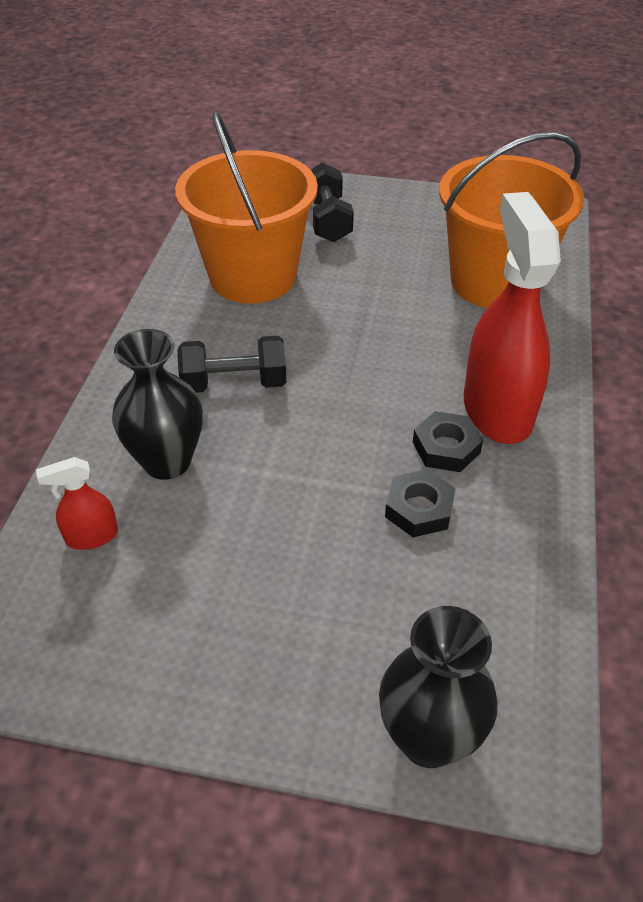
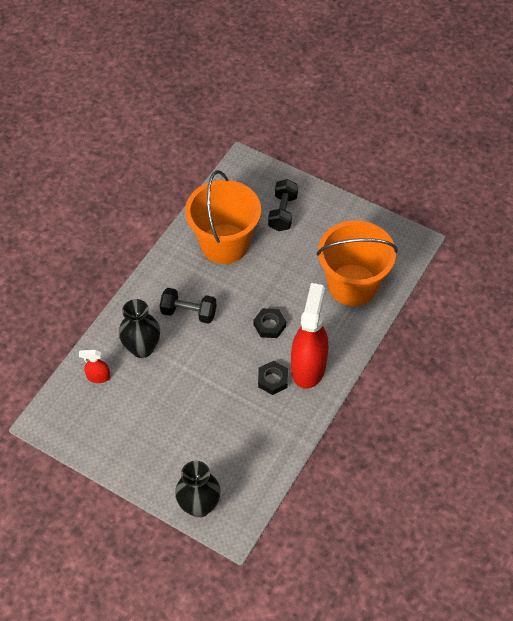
camera: 20 degrees right, 10 degrees up
black nut [385,469,456,537] -> black nut moved to [253,308,286,338]

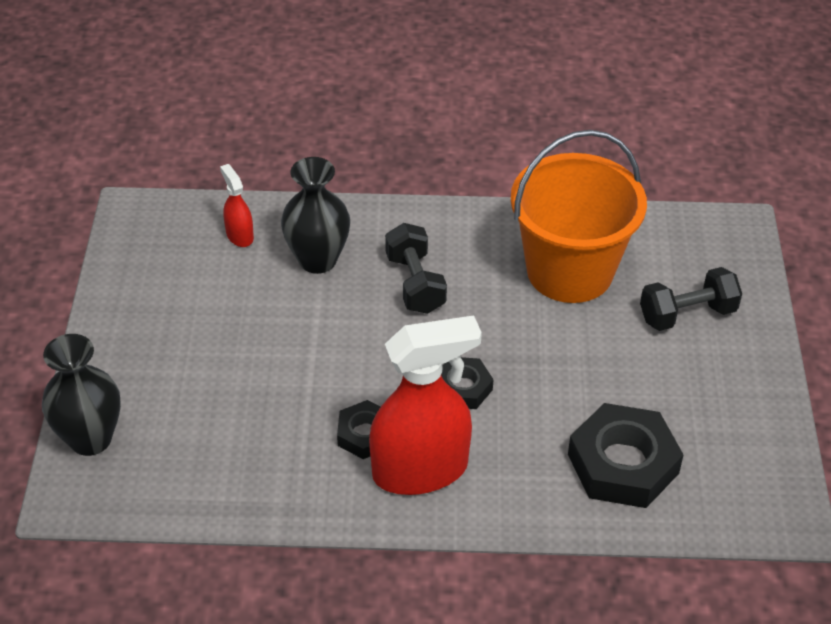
camera: 60 degrees right, 10 degrees down
orange bucket [316,220,397,306] -> black nut [568,403,684,508]

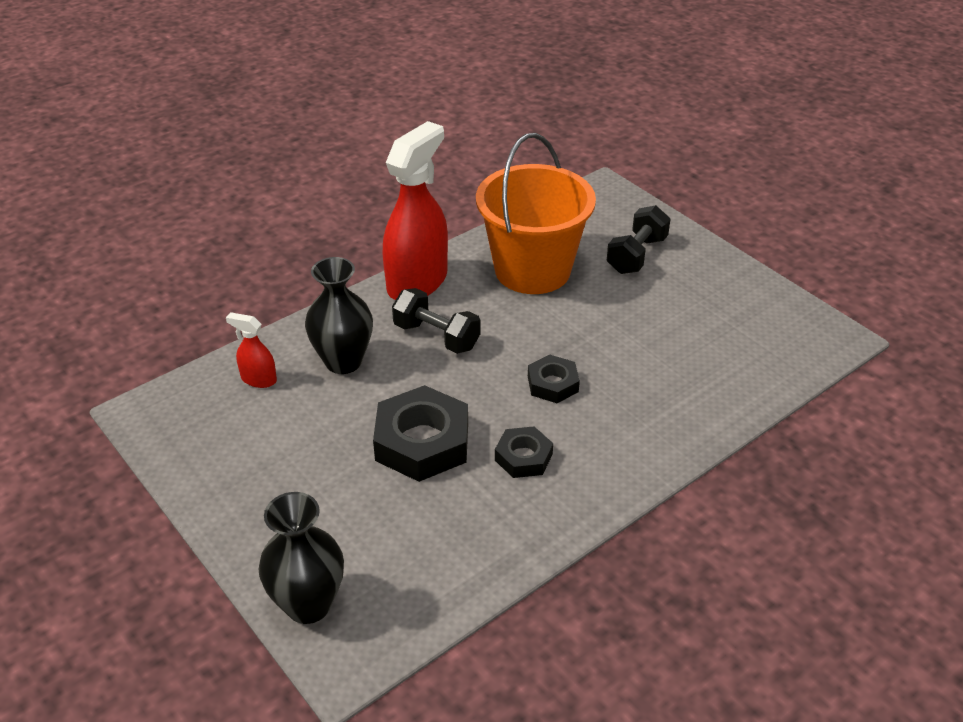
camera: 40 degrees left, 5 degrees down
red spray bottle [369,315,482,495] -> red spray bottle moved to [383,121,448,300]
black nut [568,403,684,508] -> black nut moved to [373,385,468,482]

